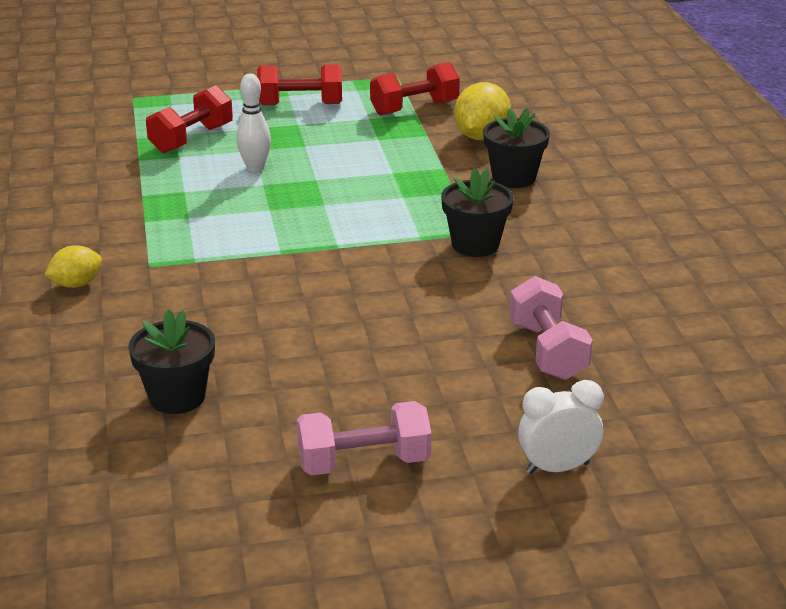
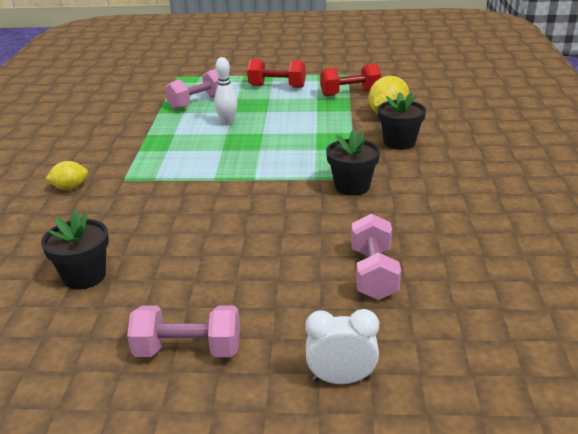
camera: 15 degrees right, 0 degrees up
red dumbbell [146,85,233,153] -> pink dumbbell [165,69,219,110]

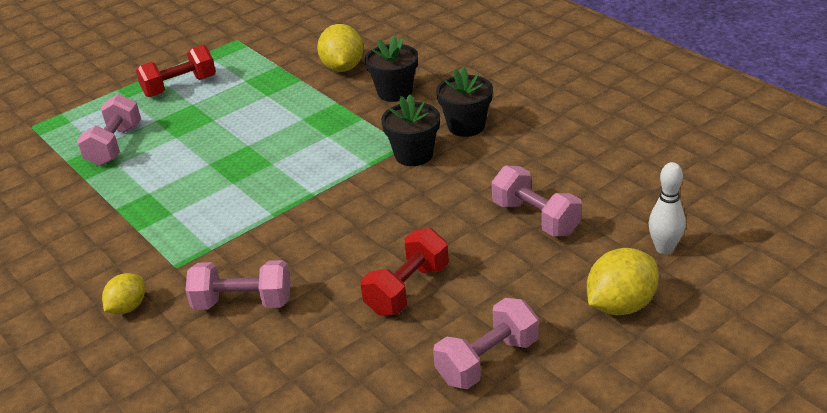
camera: 40 degrees left, 5 degrees up
black flower pot [41,211,109,290] -> black flower pot moved to [436,67,493,137]
white bowling pin [214,57,238,125] -> white bowling pin moved to [648,162,686,255]
white clock [305,309,379,384] -> yellow lemon [587,248,659,315]
red dumbbell [320,63,381,97] -> red dumbbell moved to [361,228,449,315]
none -> pink dumbbell [185,260,291,310]

